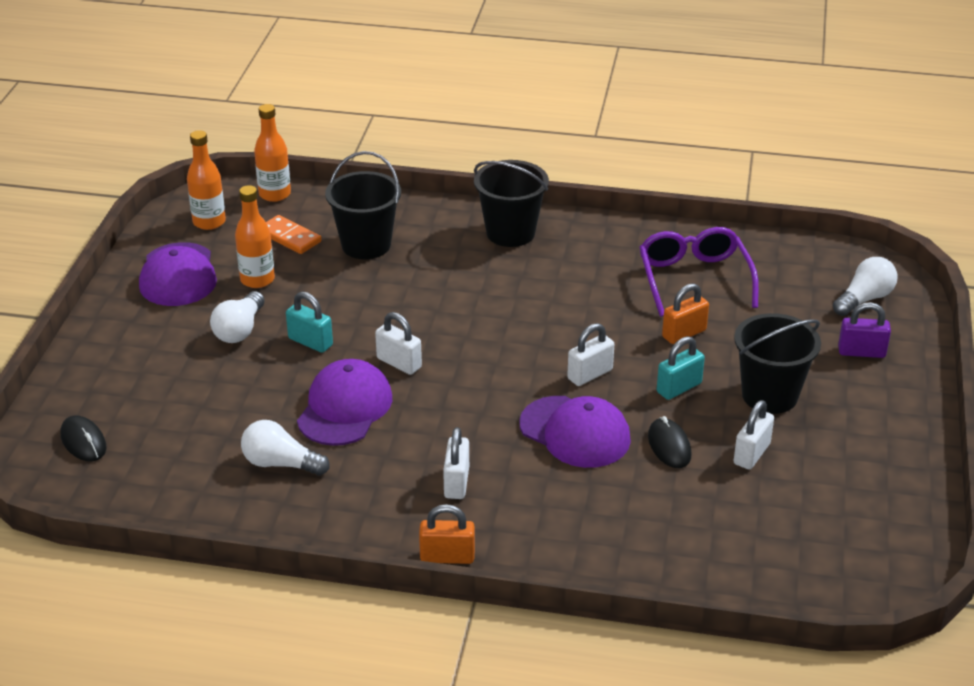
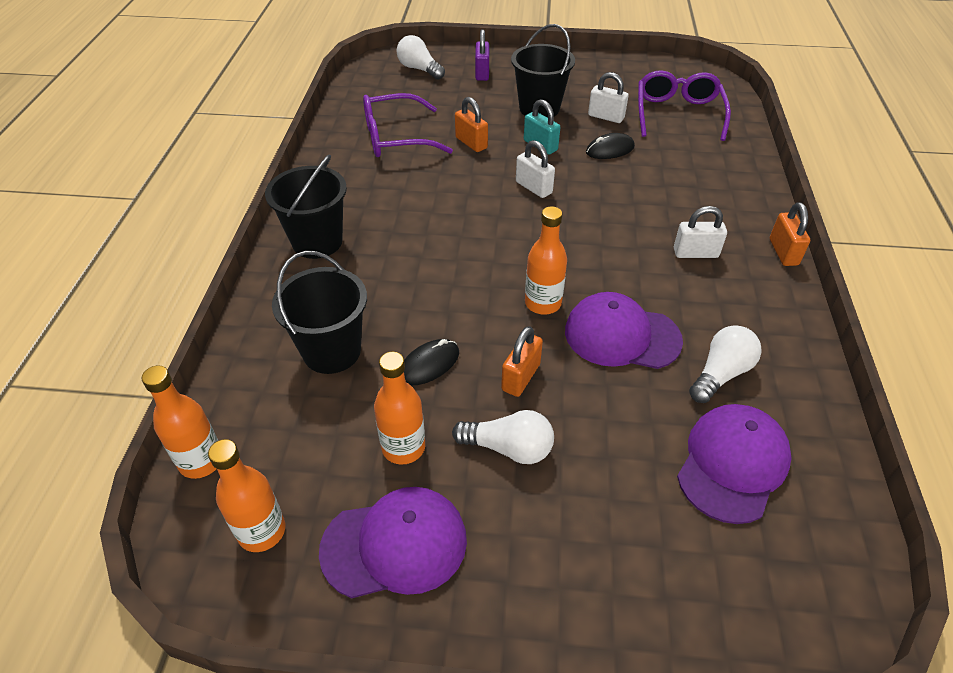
camera: 95 degrees left, 10 degrees up
black mouse [61,416,107,461] -> black mouse moved to [404,339,459,386]
white light bulb [241,420,330,476] -> white light bulb turned 150 degrees counterclockwise [689,325,762,403]
orange domino [266,215,321,254] -> none
turquoise padlock [286,291,333,353] -> orange padlock [501,326,543,397]
white padlock [375,312,422,375] -> orange bottle [525,206,567,314]
purple cap [519,396,631,468] -> purple cap moved to [677,404,792,524]
none -> purple glasses [638,70,731,141]

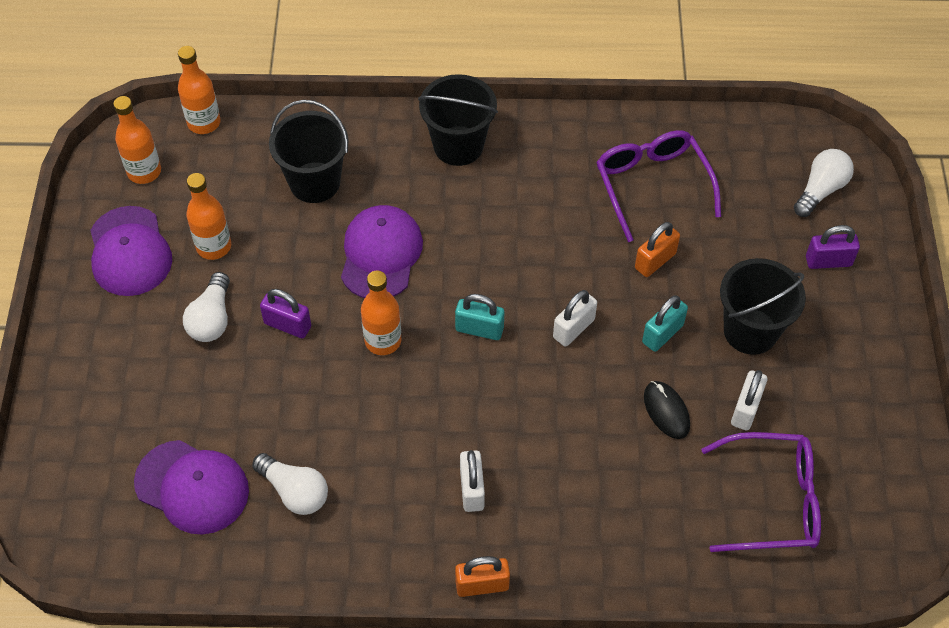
camera: 85 degrees right, 10 degrees up
black mouse [404,339,459,386] -> none
orange padlock [501,326,543,397] -> purple padlock [260,289,311,338]
purple cap [565,292,683,369] -> purple cap moved to [341,205,423,298]
none -> turquoise padlock [455,294,505,340]

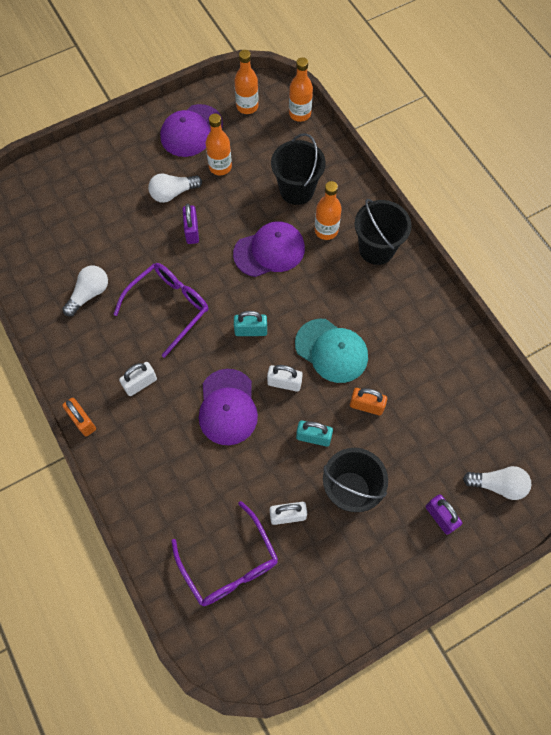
camera: 60 degrees right, 10 degrees up
purple cap [134,440,249,535] -> purple cap moved to [199,369,258,445]
white light bulb [252,453,328,515] -> white light bulb turned 150 degrees counterclockwise [62,266,108,316]
orange bottle [361,270,401,355] -> orange bottle moved to [314,181,342,240]
turquoise padlock [455,294,505,340] -> turquoise padlock turned 75 degrees counterclockwise [234,311,267,336]
purple glasses [596,130,721,242] -> purple glasses moved to [113,263,208,358]
black mouse [644,381,690,439] -> none
none -> turquoise cap [295,319,368,383]

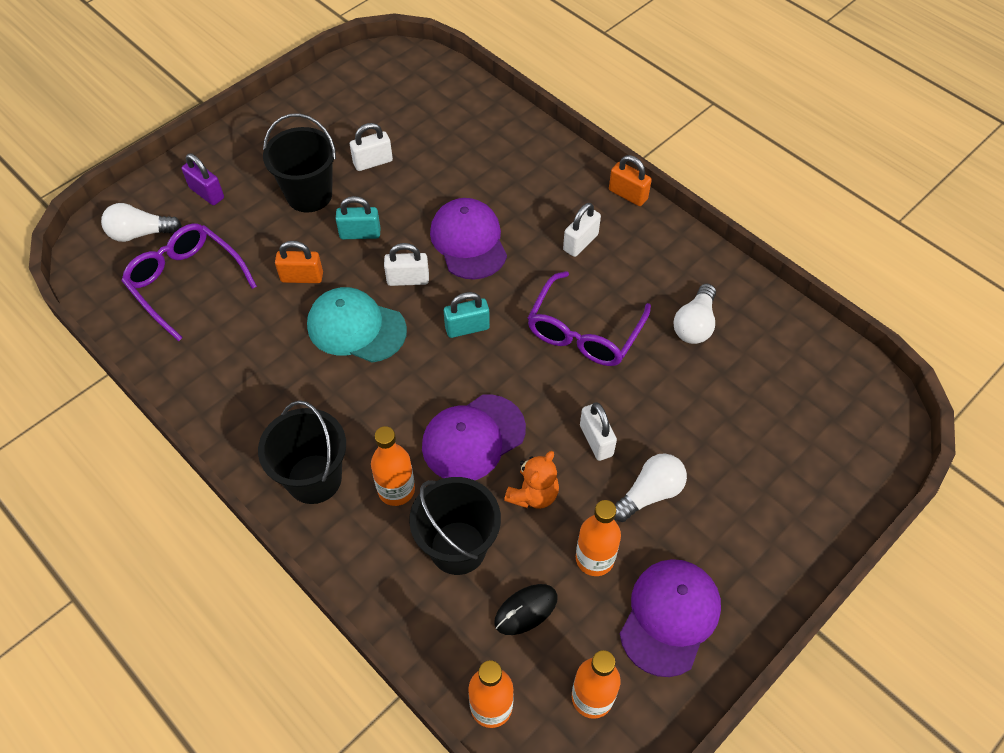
camera: 165 degrees right, 10 degrees down
purple glasses [171,501,278,606] -> purple glasses moved to [122,223,257,341]
purple padlock [182,204,199,244] -> white padlock [580,402,617,461]
none -> black mouse [494,584,558,635]
none -> orange teddy bear [504,451,559,509]

